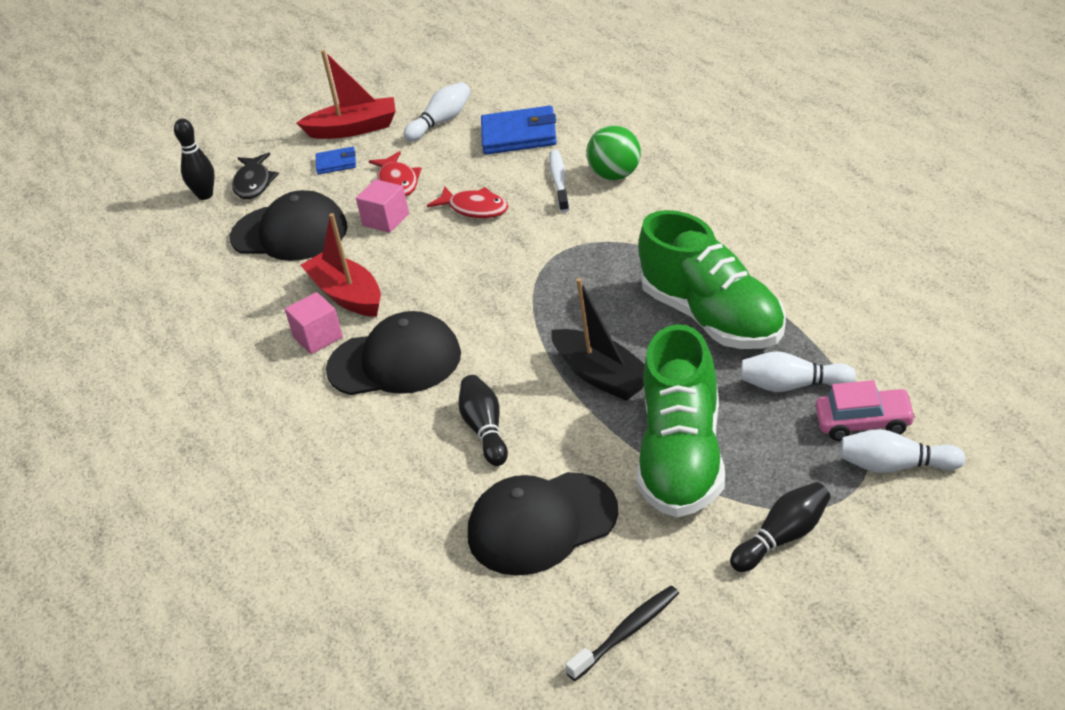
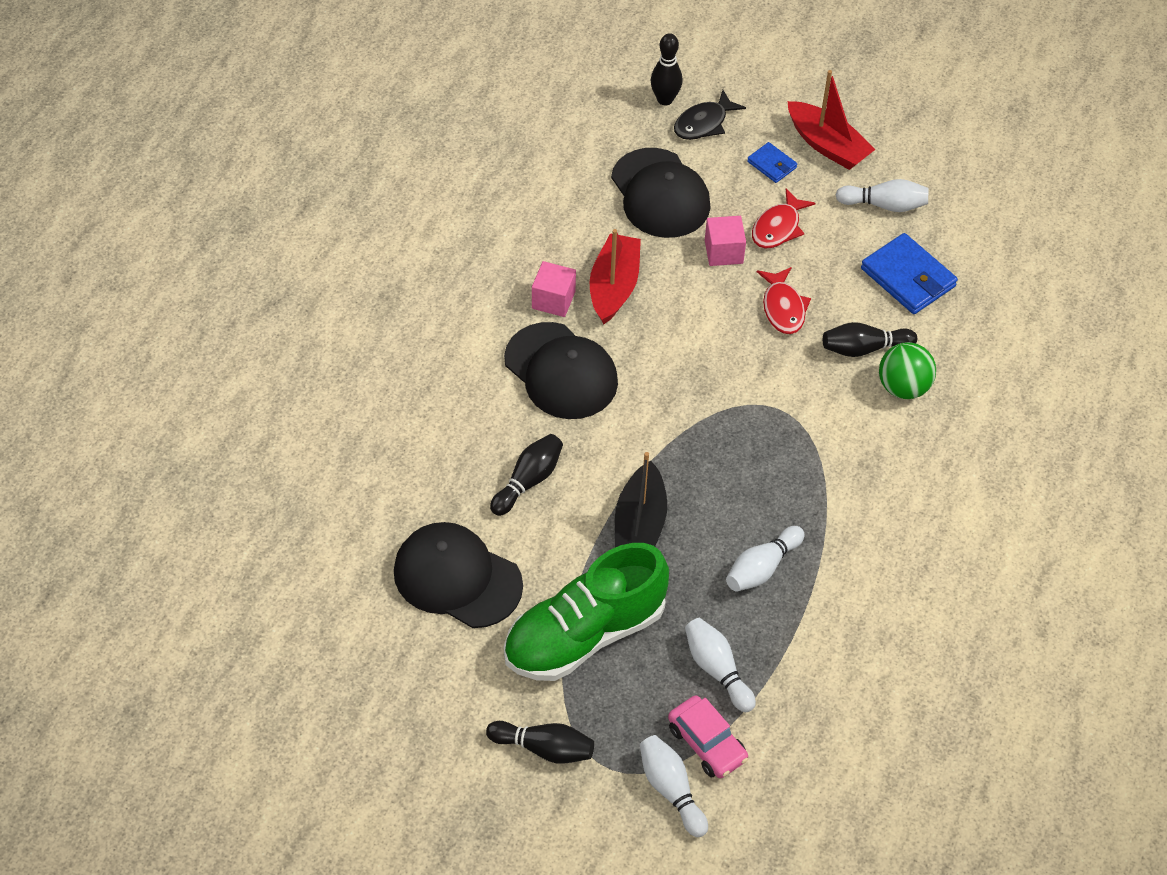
camera: 45 degrees right, 15 degrees up
white toothbrush [549,150,570,212] -> black bowling pin [823,322,917,357]
black toothbrush [565,586,679,681] -> none
green shoe [638,210,786,349] -> white bowling pin [726,526,805,592]

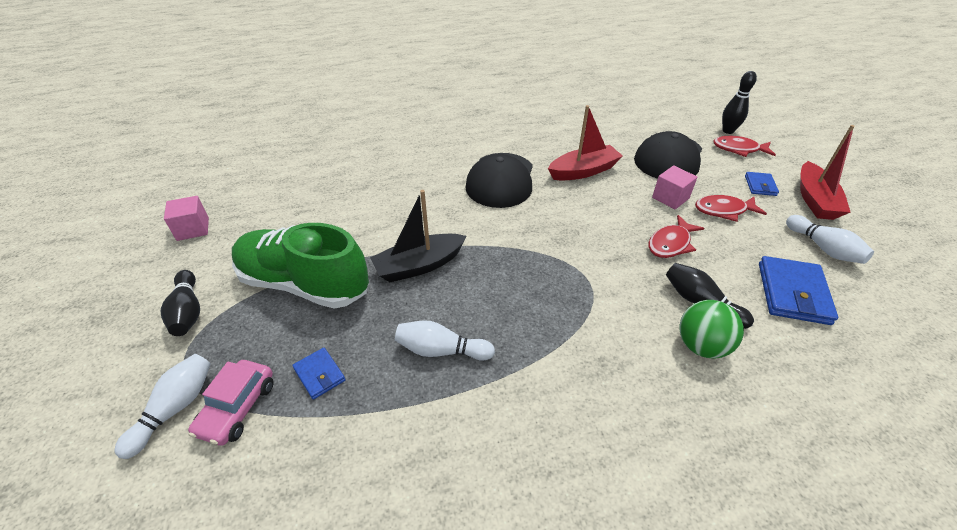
camera: 55 degrees right, 10 degrees down
black cap [394,522,523,628] -> none
black bowling pin [490,434,563,516] -> none
pink cube [532,261,576,317] -> pink cube moved to [164,196,209,241]
black fish [674,90,746,140] -> red fish [713,136,776,157]
white bowling pin [685,618,756,712] -> blue wallet [292,348,346,400]

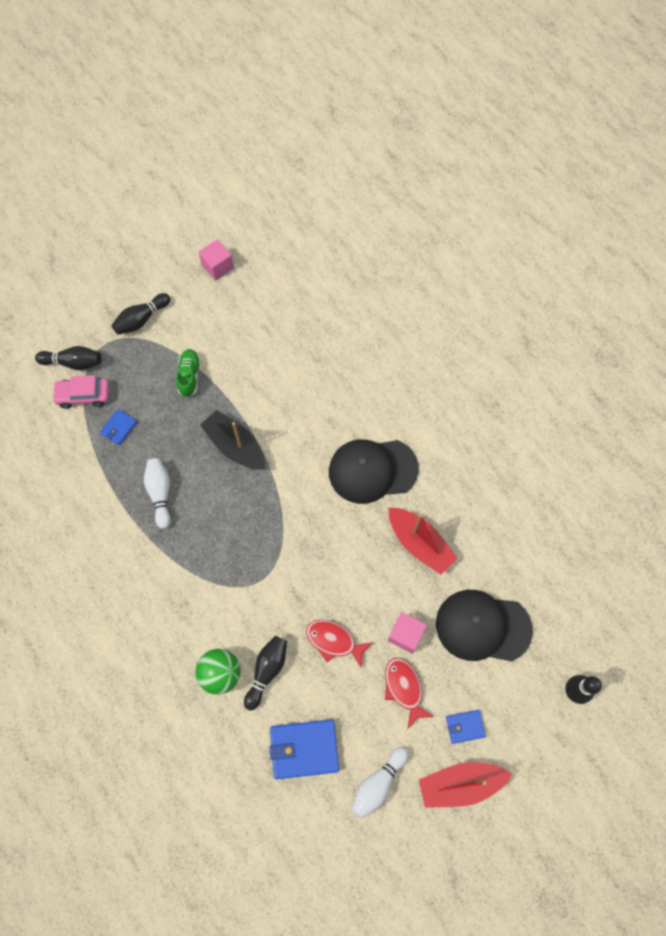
camera: 70 degrees right, 25 degrees up
white bowling pin [114,354,211,459] -> black bowling pin [35,346,101,370]
green shoe [232,223,369,309] -> green shoe [176,349,201,397], size x0.45
red fish [713,136,776,157] -> none

